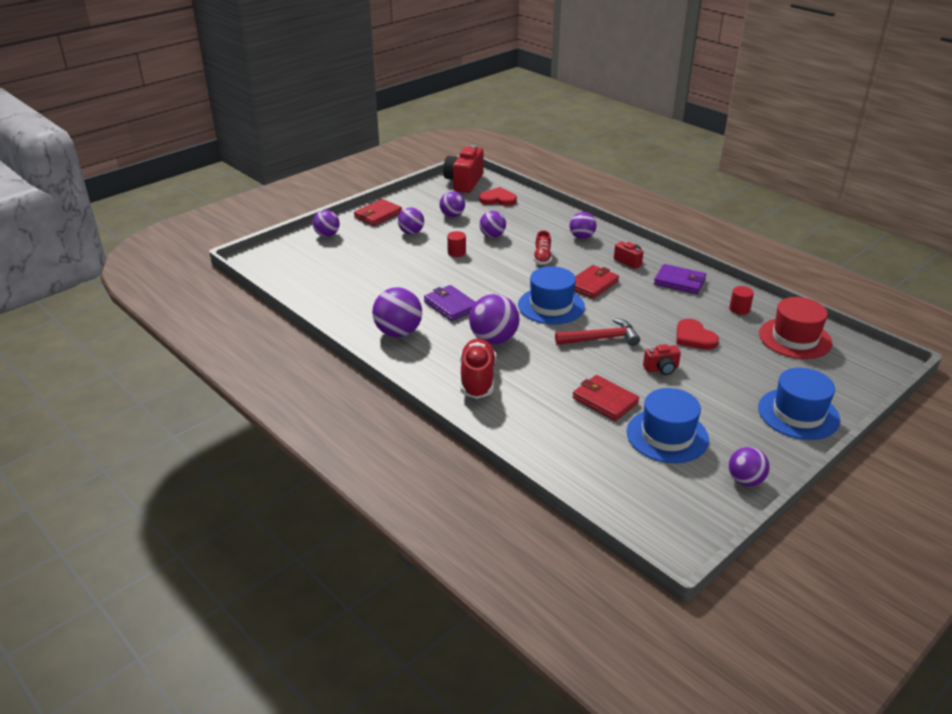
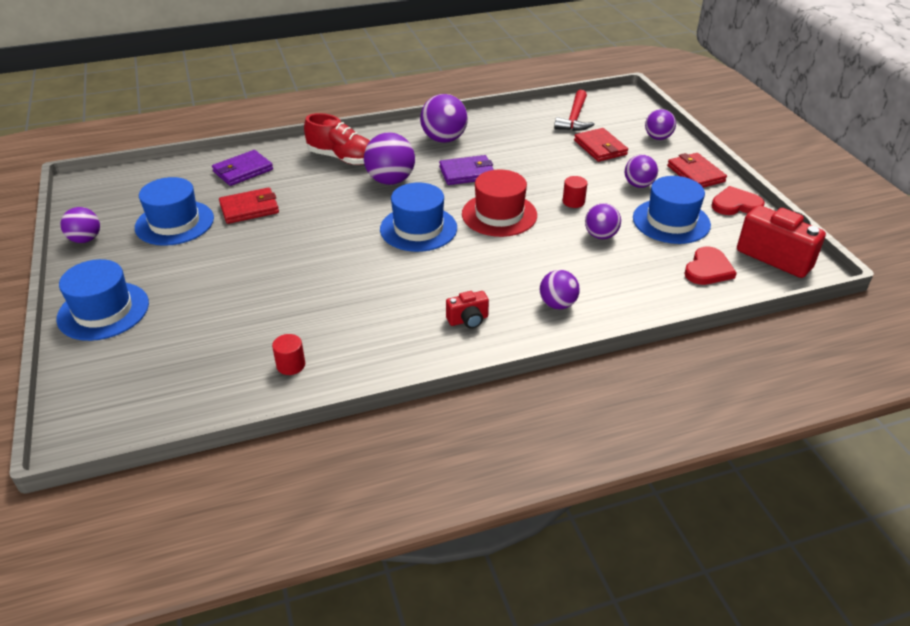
camera: 115 degrees right, 5 degrees up
purple ball [440,191,465,217] -> blue hat [633,176,711,244]
red shoe [534,230,552,265] -> none
red hammer [555,318,640,346] -> red hammer moved to [554,90,595,131]
red wallet [574,265,619,299] -> red wallet moved to [574,128,628,162]
red camera [643,344,681,375] -> none
purple wallet [654,264,706,294] -> purple wallet moved to [212,150,273,186]
red heart [676,319,719,350] -> red heart moved to [711,186,765,215]
red hat [759,297,832,359] -> red hat moved to [462,169,537,237]

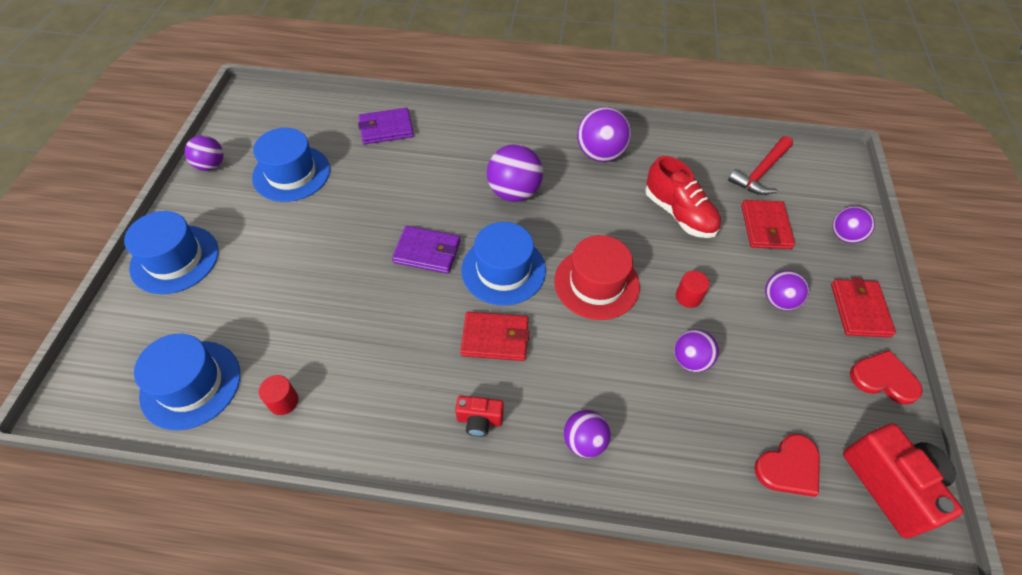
camera: 25 degrees right, 15 degrees up
red wallet [219,187,279,224] -> red wallet moved to [460,312,529,361]
red shoe [304,113,370,165] -> red shoe moved to [646,156,721,238]
purple wallet [439,155,494,185] -> purple wallet moved to [392,226,460,274]
blue hat [633,176,711,244] -> blue hat moved to [134,334,240,430]

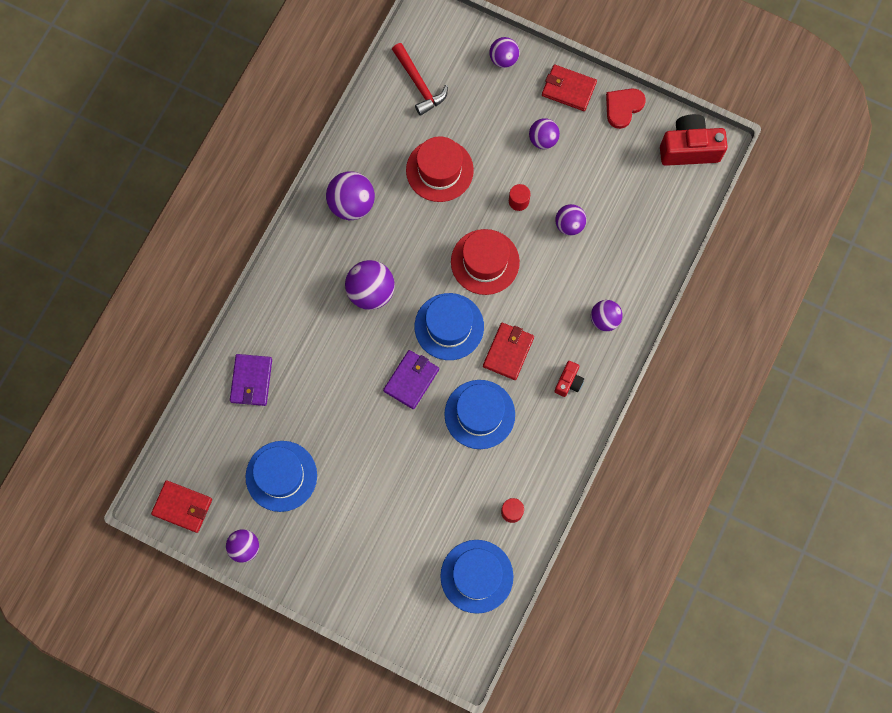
camera: 70 degrees left, 20 degrees up
blue hat [124,211,218,294] -> blue hat moved to [444,380,515,449]
red shoe [646,156,721,238] -> red hat [406,136,474,202]
red wallet [741,200,795,249] -> red wallet moved to [151,480,212,533]
red heart [754,434,820,497] -> none

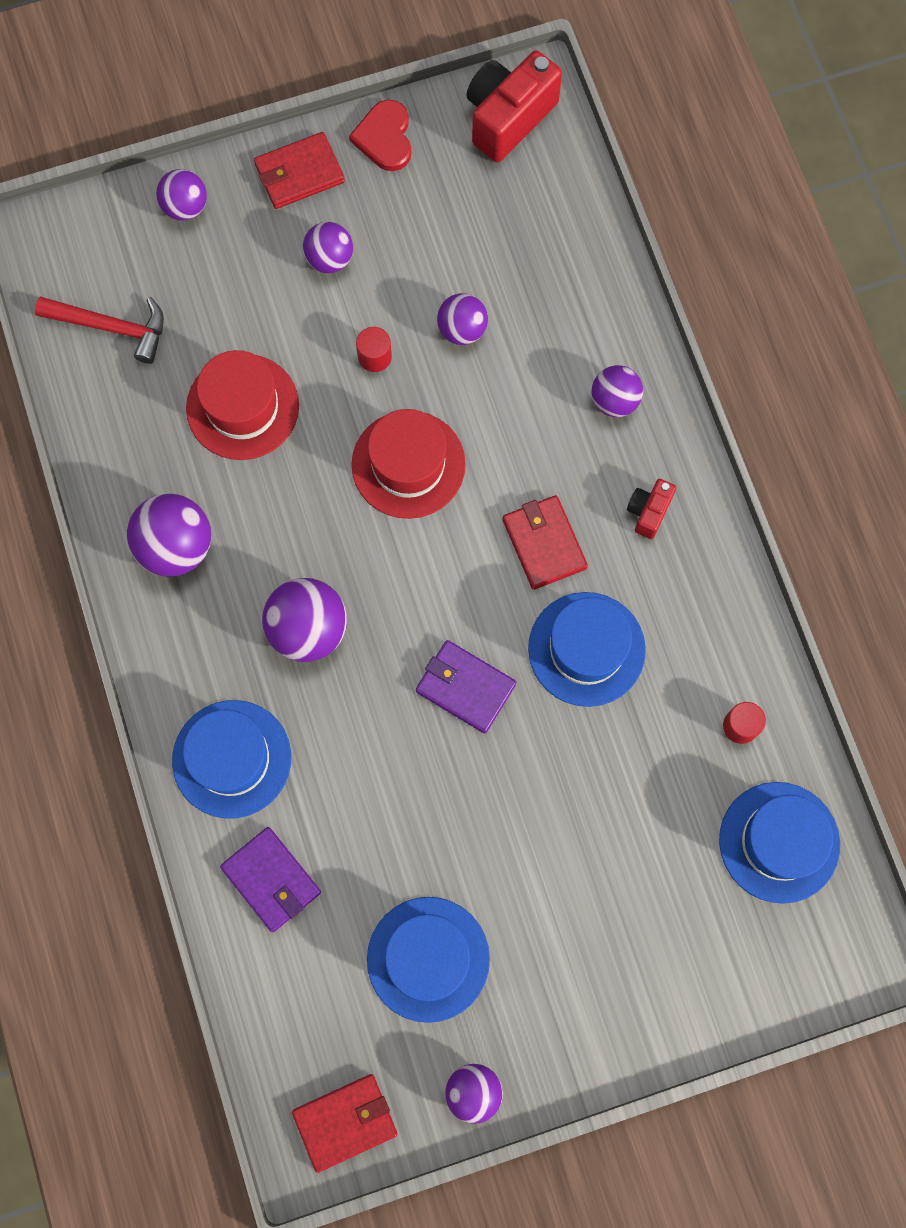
camera: 45 degrees left, 0 degrees up
purple wallet [383,350,439,409] -> purple wallet turned 45 degrees counterclockwise [416,640,516,734]
blue hat [415,293,484,360] -> blue hat moved to [172,700,291,819]
red camera [554,361,584,397] -> red camera turned 135 degrees counterclockwise [627,479,676,539]

